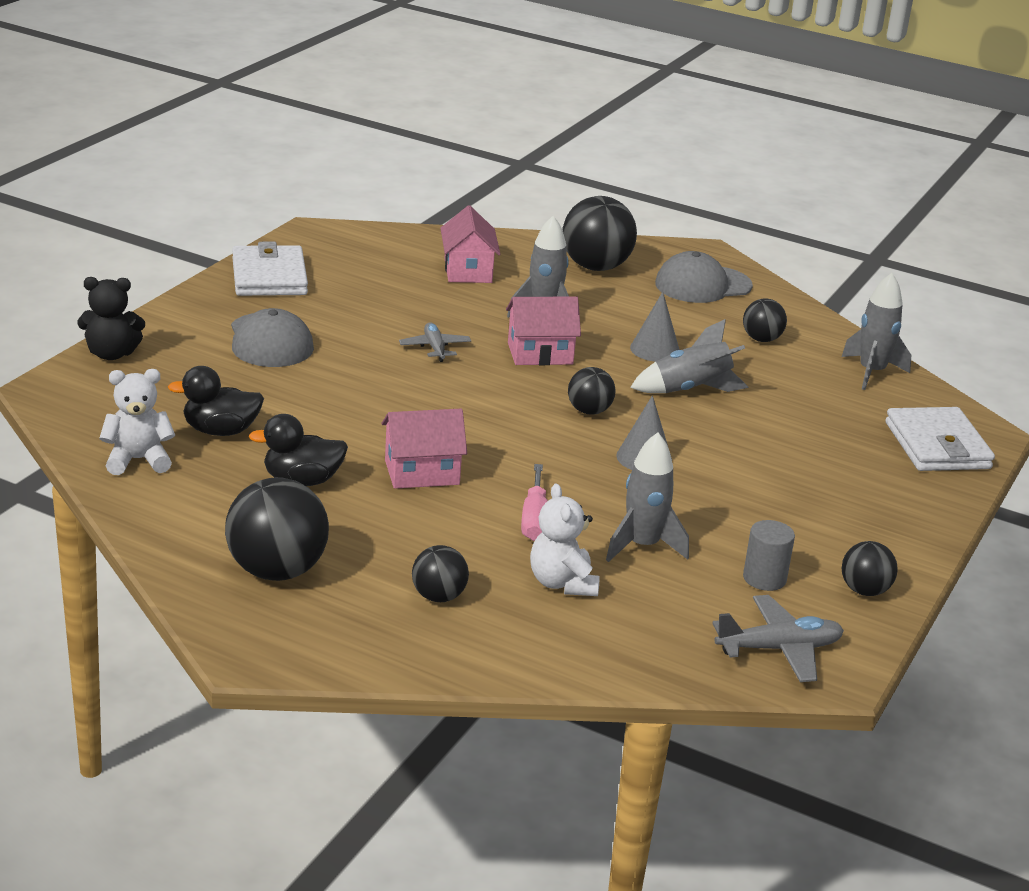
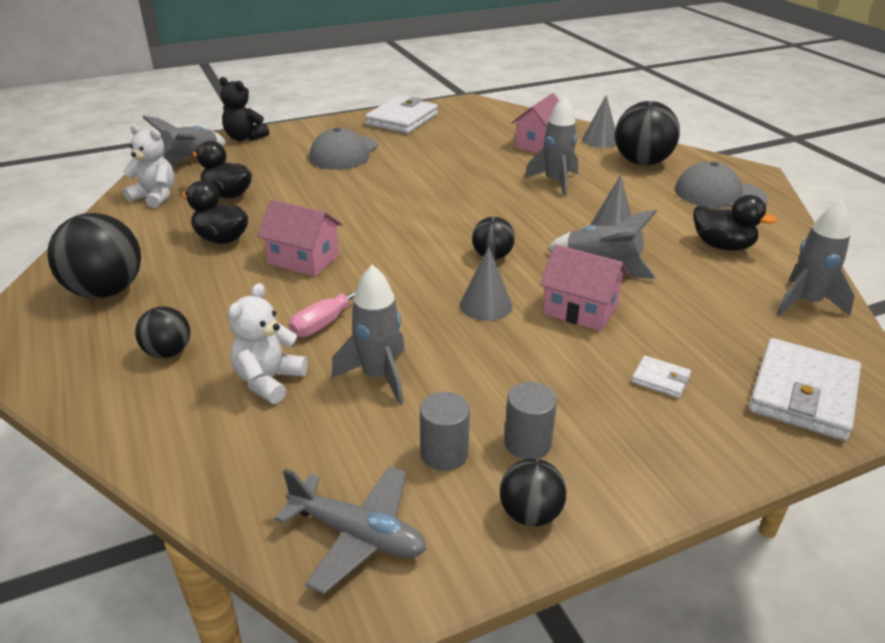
camera: 40 degrees right, 5 degrees up
grey plane [399,322,471,362] -> none
pink house [506,297,581,365] -> pink house moved to [540,244,628,331]
black ball [743,298,787,342] -> black duck [693,195,777,251]
none -> grey rocket [142,116,226,167]
none -> grey cylinder [504,382,557,459]
none -> grey cone [582,95,616,148]
none -> white wallet [631,356,691,398]

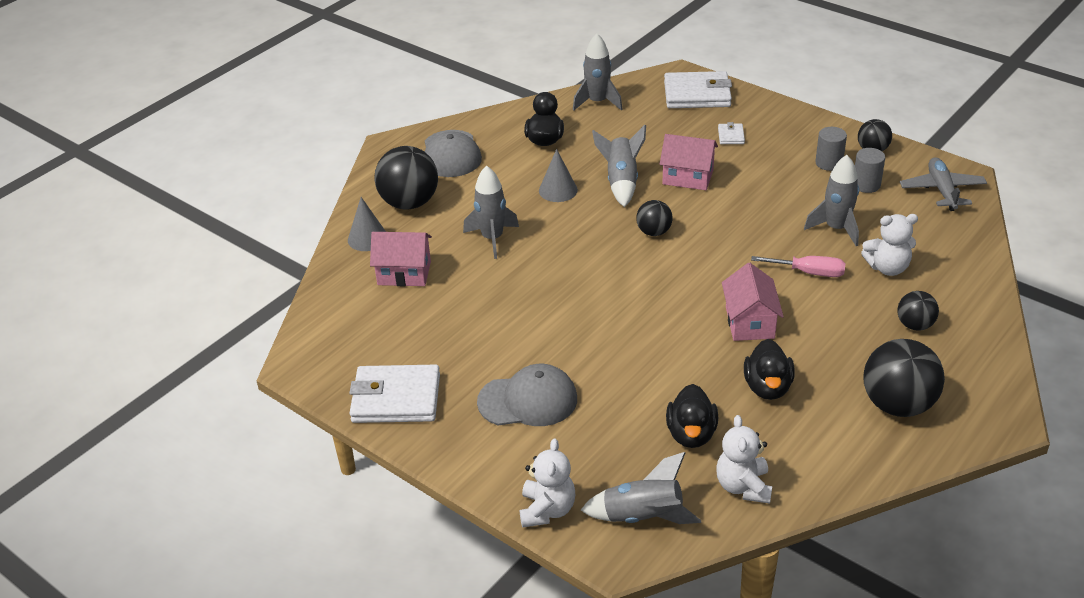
camera: 115 degrees left, 5 degrees up
black teddy bear [220,77,269,141] -> white teddy bear [520,438,575,528]
grey cone [460,246,512,321] -> none
pink house [540,244,628,331] -> pink house turned 75 degrees counterclockwise [660,134,718,190]

